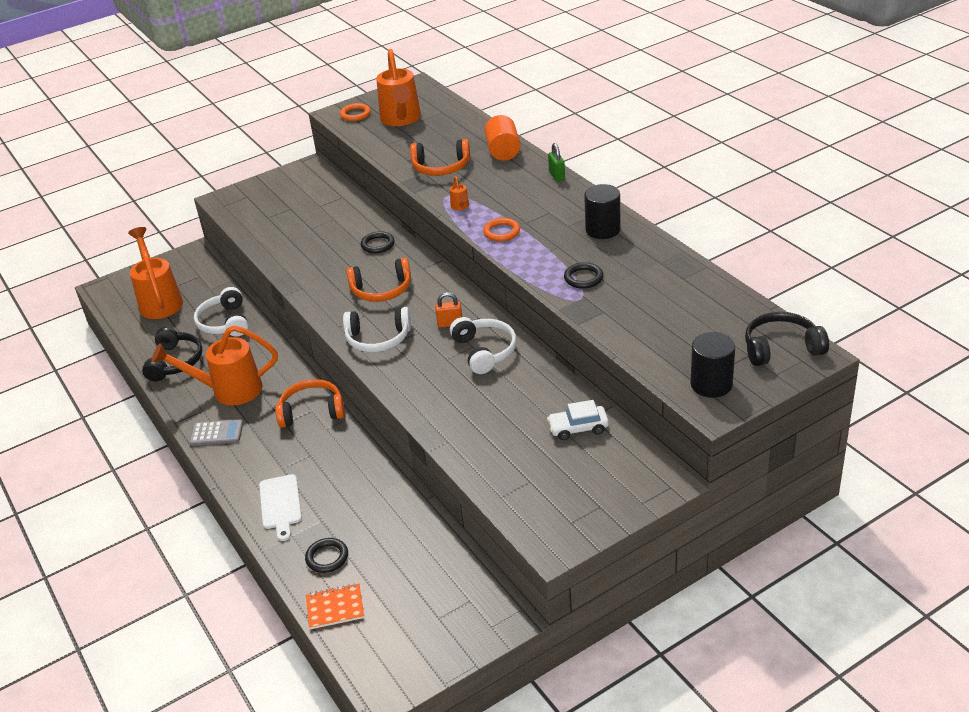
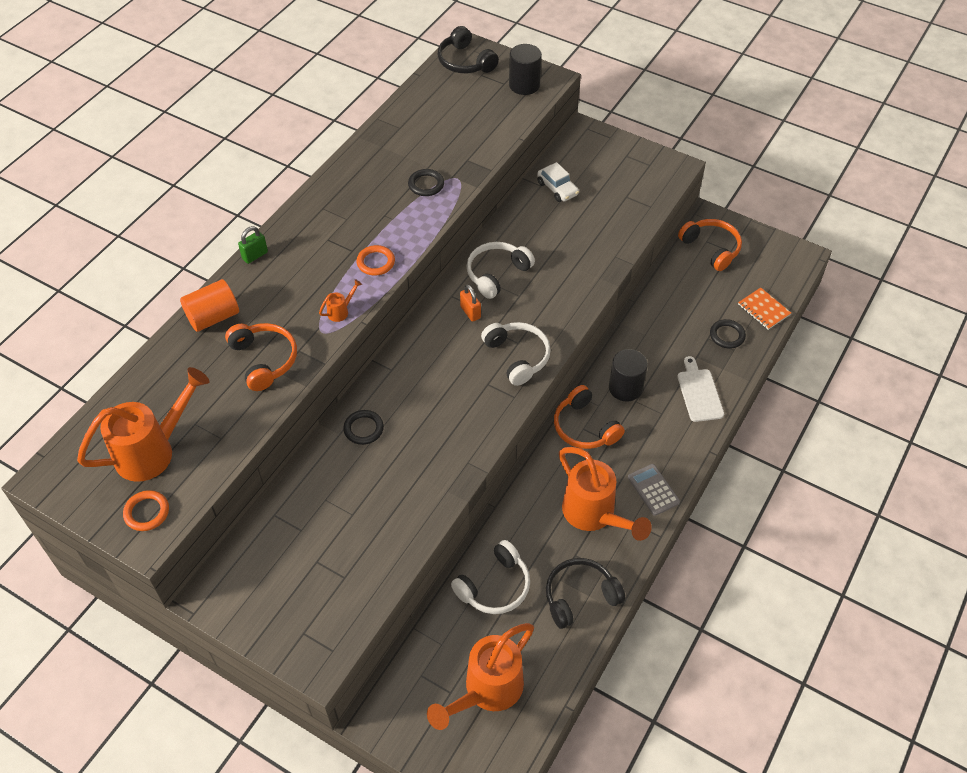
camera: 120 degrees left, 15 degrees up
white cutting board [259,474,302,541] -> white cutting board turned 60 degrees counterclockwise [677,356,724,422]
orange headphones [346,257,411,302] -> orange headphones moved to [678,219,742,271]
black cylinder [584,184,621,239] -> black cylinder moved to [609,349,648,401]

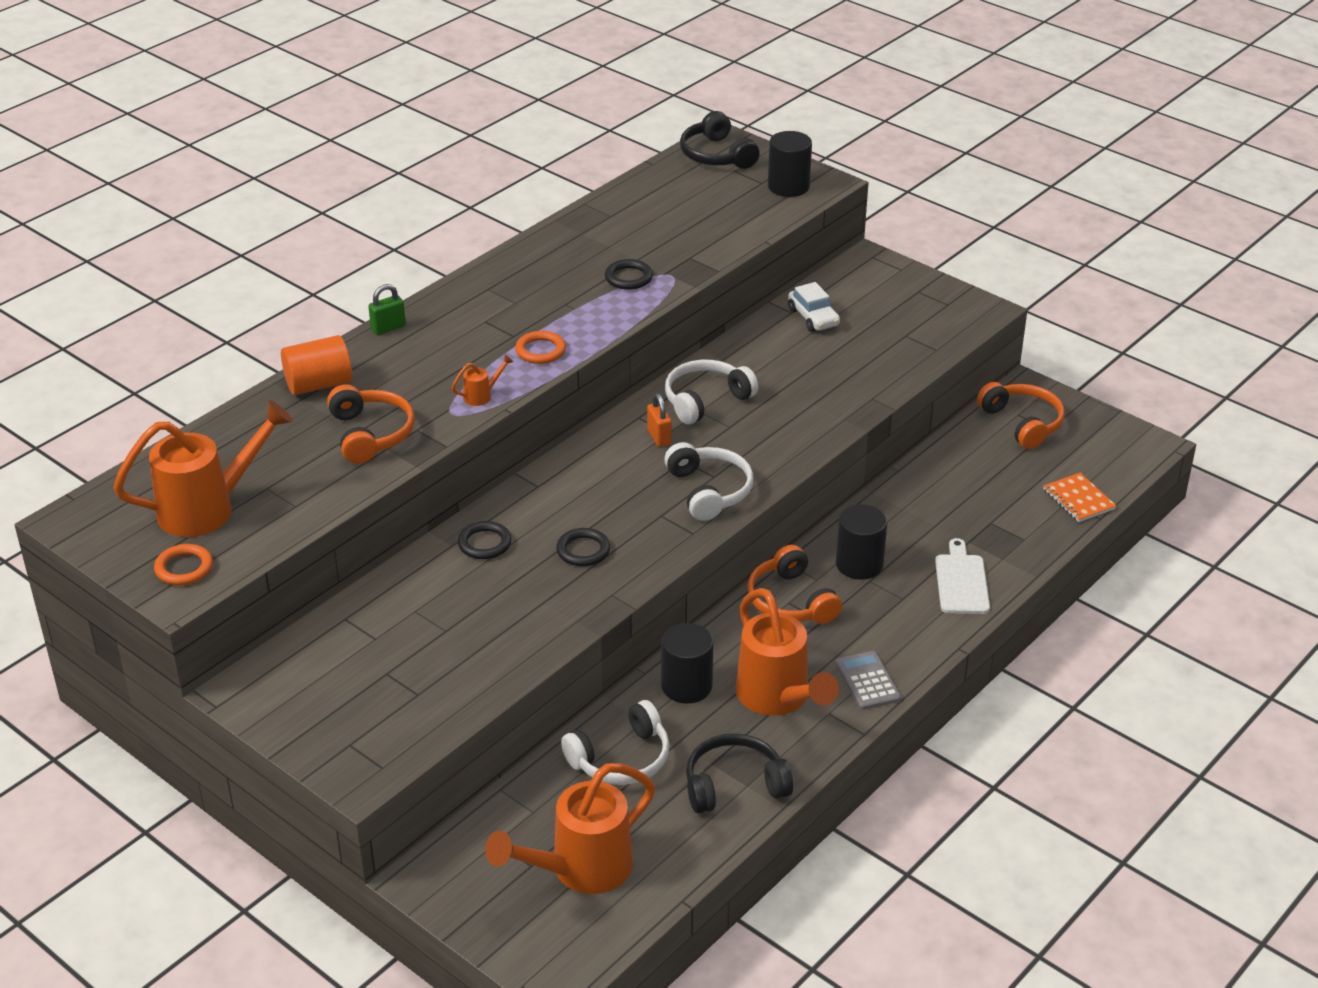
camera: 10 degrees right, 15 degrees down
black ring [710,319,746,349] -> black ring moved to [556,528,610,566]
none -> black cylinder [661,623,714,704]

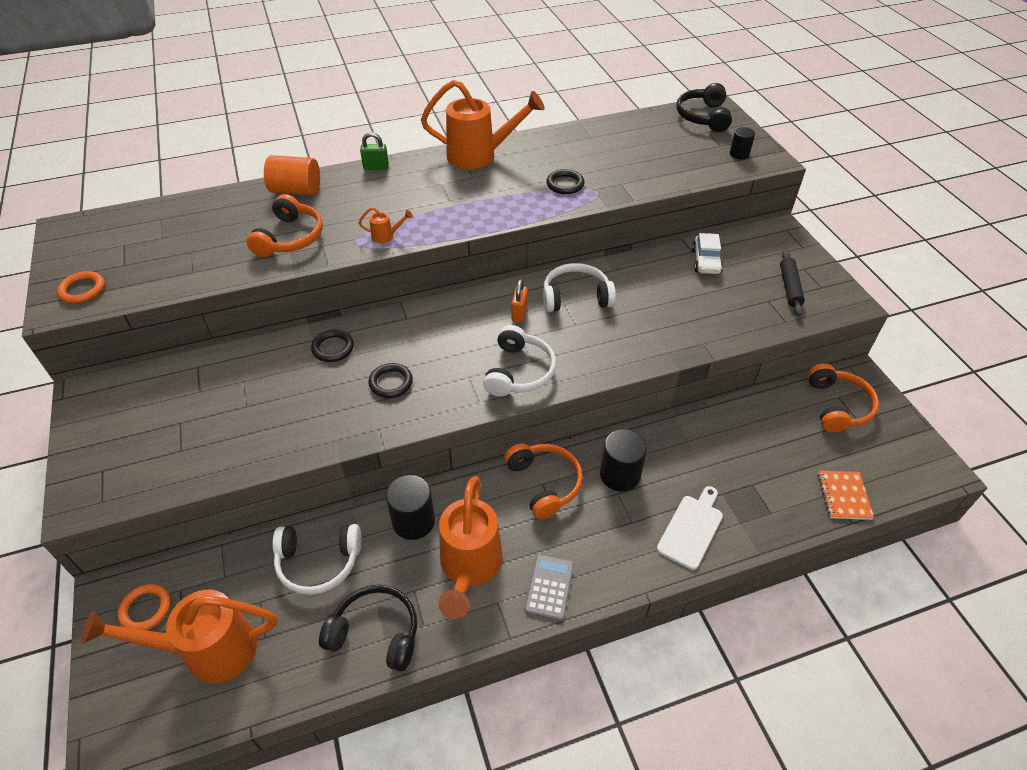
camera: 30 degrees right, 10 degrees up
orange watering can [113,400,293,537] -> orange watering can moved to [421,80,545,169]
orange ring [515,331,566,364] -> orange ring moved to [118,584,171,630]
orange headphones [747,545,842,624] -> orange headphones turned 150 degrees clockwise [504,443,583,519]
black cylinder [768,131,812,197] -> black cylinder [730,127,755,159], size x0.58
none -> black rolling pin [780,250,805,316]

